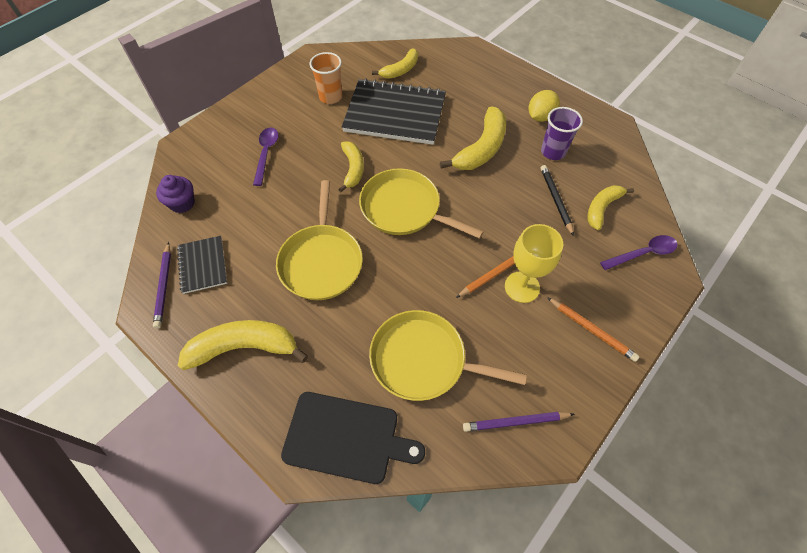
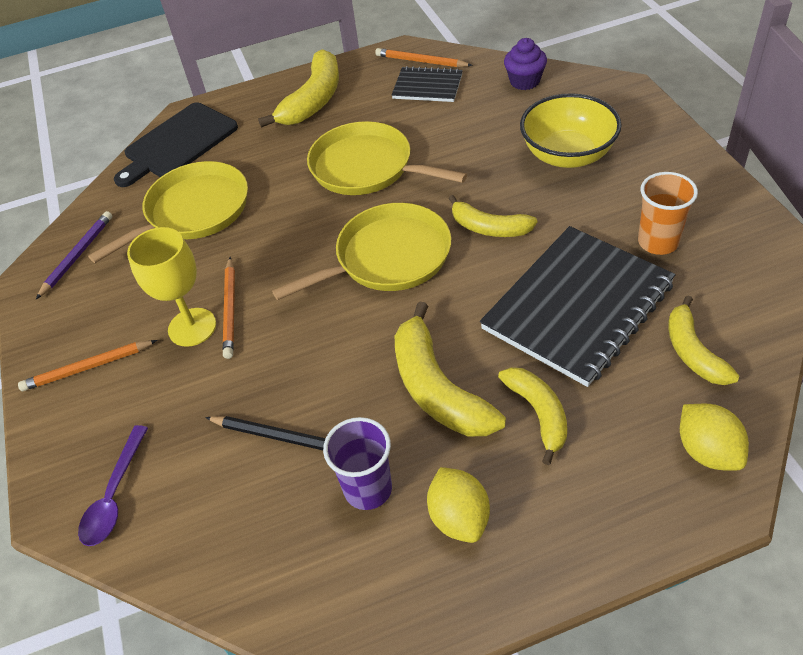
camera: 125 degrees right, 10 degrees down
purple pencil [153,242,171,329] -> orange pencil [375,48,473,67]
purple spoon [253,128,279,186] -> yellow bowl [520,93,622,168]
yellow banana [587,185,634,230] -> yellow banana moved to [498,367,567,465]
none -> yellow lemon [680,404,749,471]

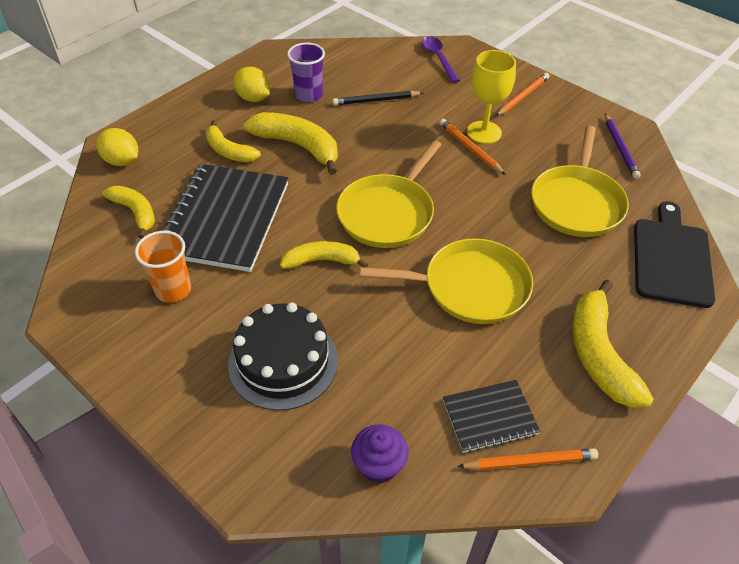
camera: 145 degrees right, 0 degrees up
yellow bowl [520,93,622,168] -> black cake [228,302,338,411]

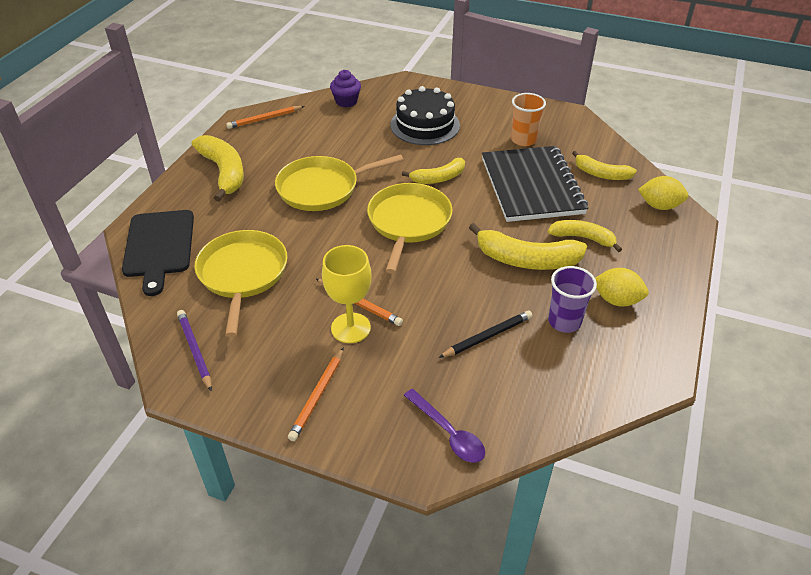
camera: 160 degrees right, 5 degrees down
black notebook [443,380,540,453] -> none

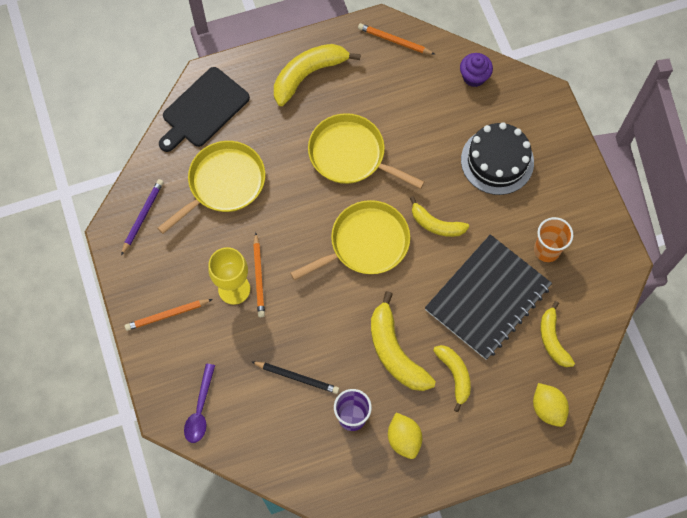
camera: 50 degrees right, 25 degrees up
yellow banana [192,135,244,202] -> yellow banana turned 150 degrees counterclockwise [274,44,361,106]

